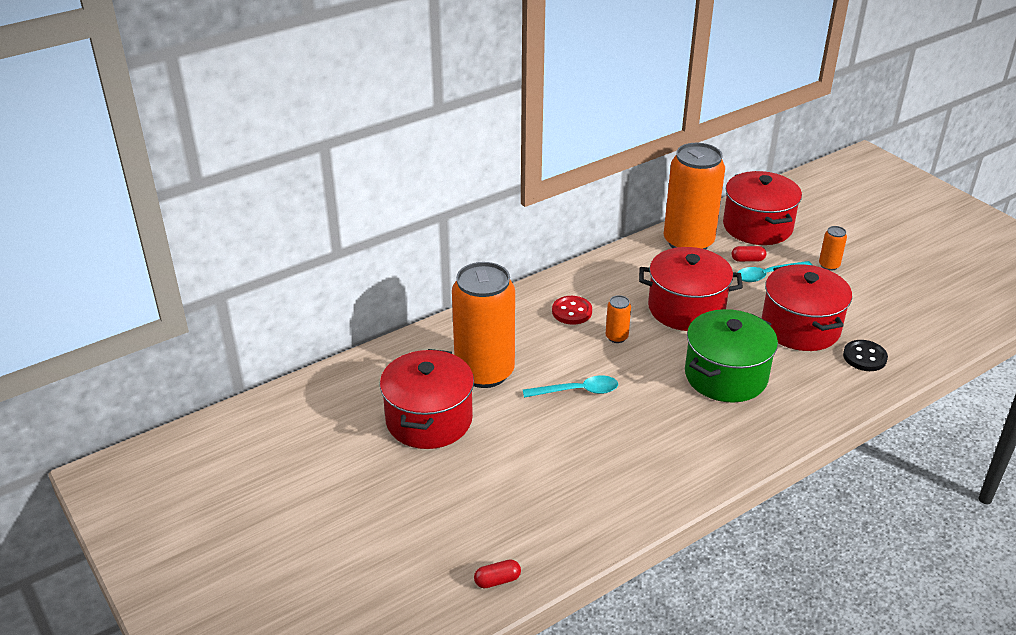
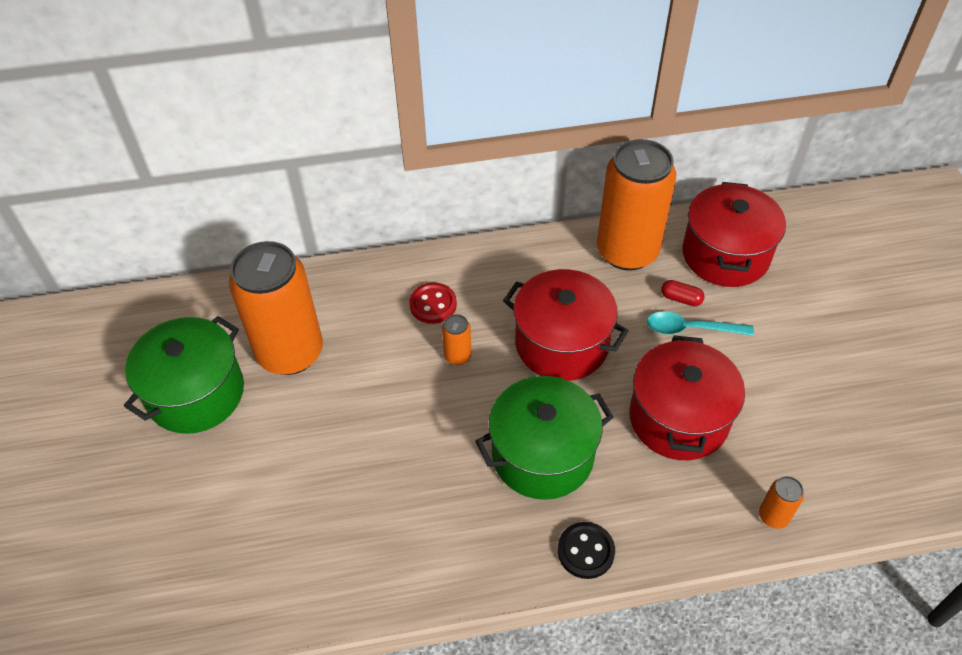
camera: 25 degrees right, 15 degrees up
red pot [380,349,474,449] -> green pot [124,316,244,434]
red capsule [474,559,521,588] -> none
turquoise spoon [523,376,618,398] -> none
orange can [819,226,847,271] -> orange can moved to [759,476,804,529]
black button [843,340,888,371] -> black button moved to [558,522,615,579]

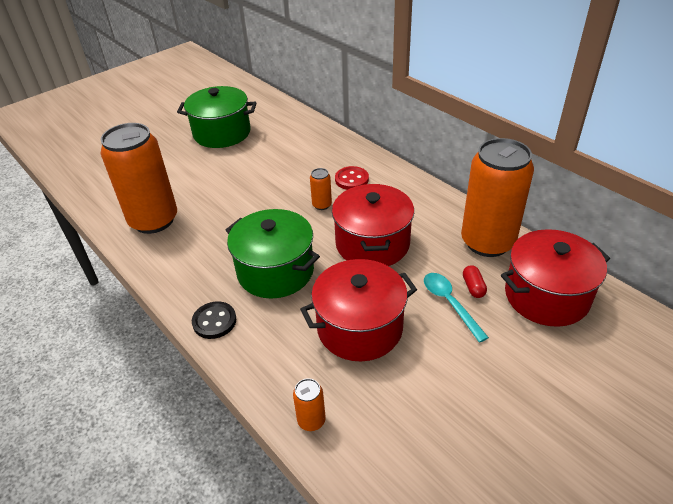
camera: 60 degrees right, 10 degrees down
orange can [229,241,323,375] -> orange can moved to [100,123,177,234]

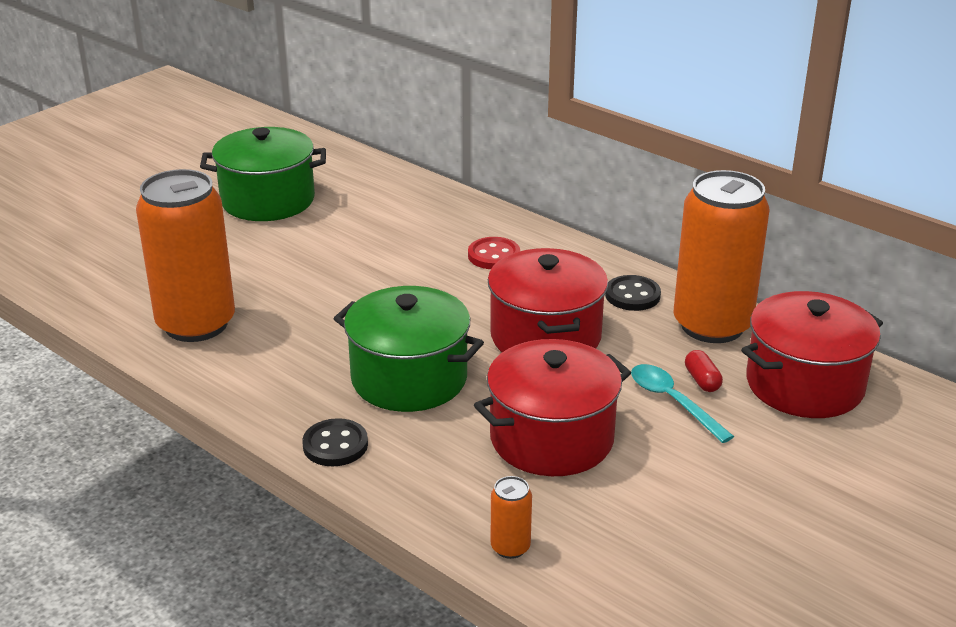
camera: 10 degrees left, 10 degrees down
orange can [310,168,332,210] -> none
none -> black button [605,275,661,311]

